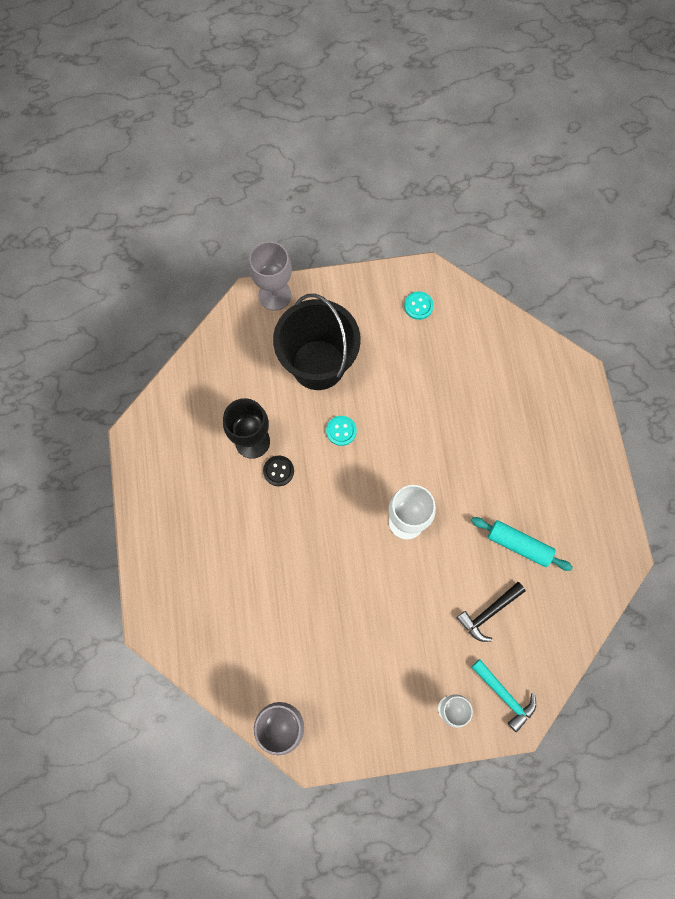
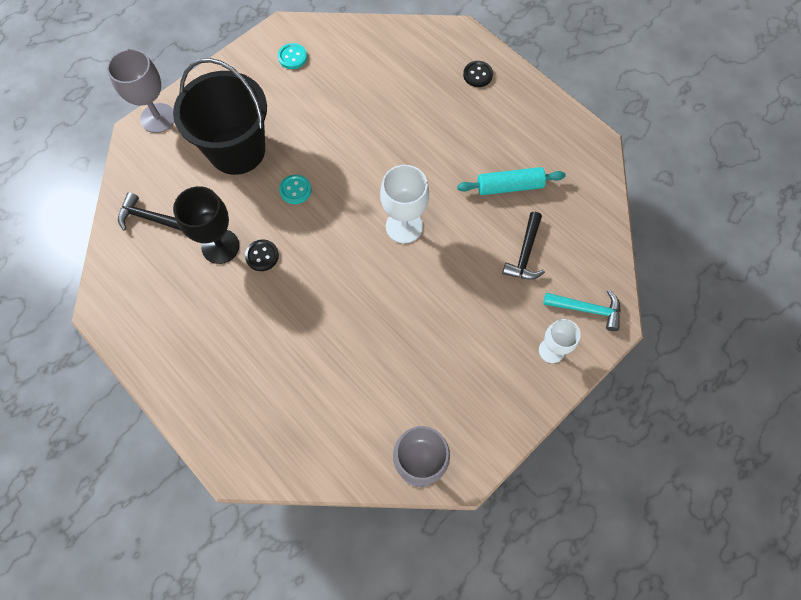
camera: 35 degrees left, 5 degrees down
none -> black hammer [118,192,181,231]
none -> black button [463,61,493,87]

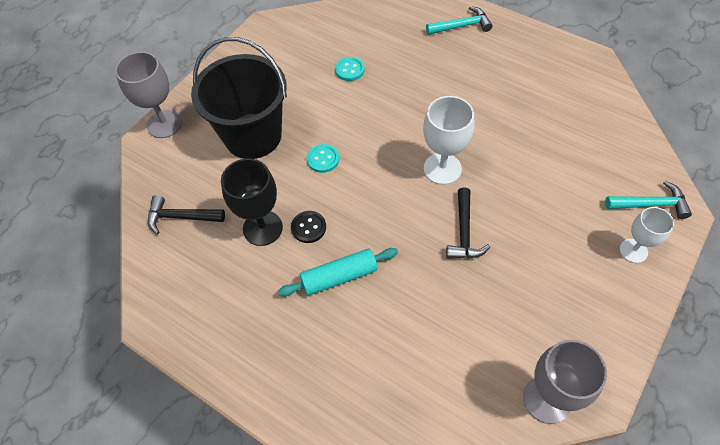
camera: 10 degrees left, 10 degrees down
turquoise button [278,43,307,69] -> turquoise button moved to [335,57,365,81]
turquoise rolling pin [457,167,566,195] -> turquoise rolling pin moved to [278,248,398,297]
black button [463,61,493,87] -> turquoise hammer [426,6,493,35]
black hammer [502,212,545,280] -> black hammer moved to [446,188,491,259]

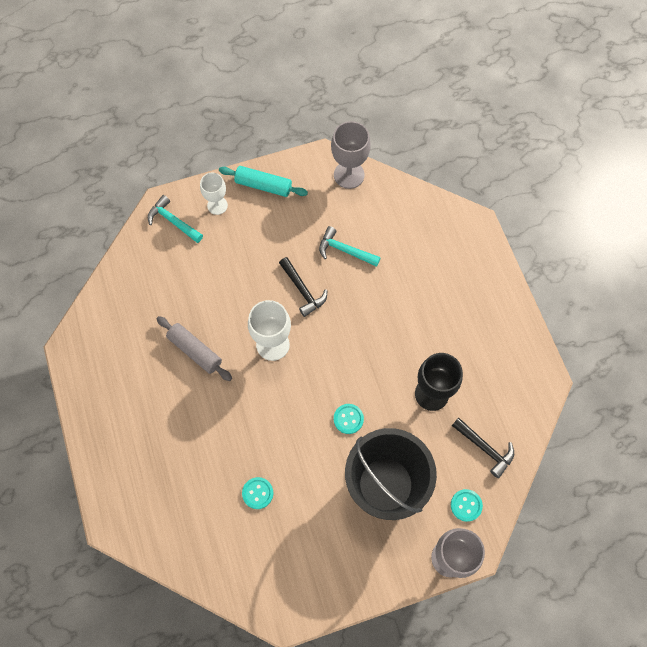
camera: 145 degrees left, 10 degrees up
turquoise rolling pin [278,248,398,297] -> turquoise rolling pin moved to [219,166,308,197]
black button [291,211,326,243] -> none
turquoise hammer [426,6,493,35] -> turquoise hammer moved to [319,226,381,267]
black hammer [446,188,491,259] -> black hammer turned 105 degrees clockwise [279,257,327,317]
none -> grey rolling pin [157,316,232,381]
none -> turquoise button [451,489,483,522]

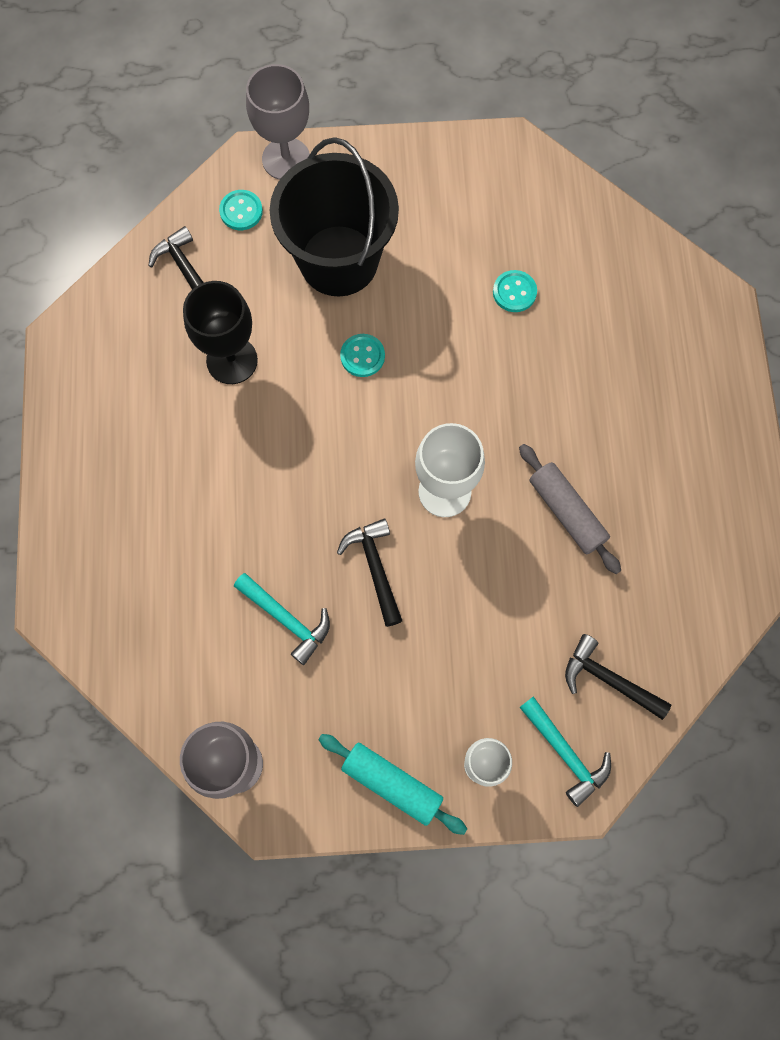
camera: 165 degrees left, 5 degrees up
none -> black hammer [565,634,671,720]

